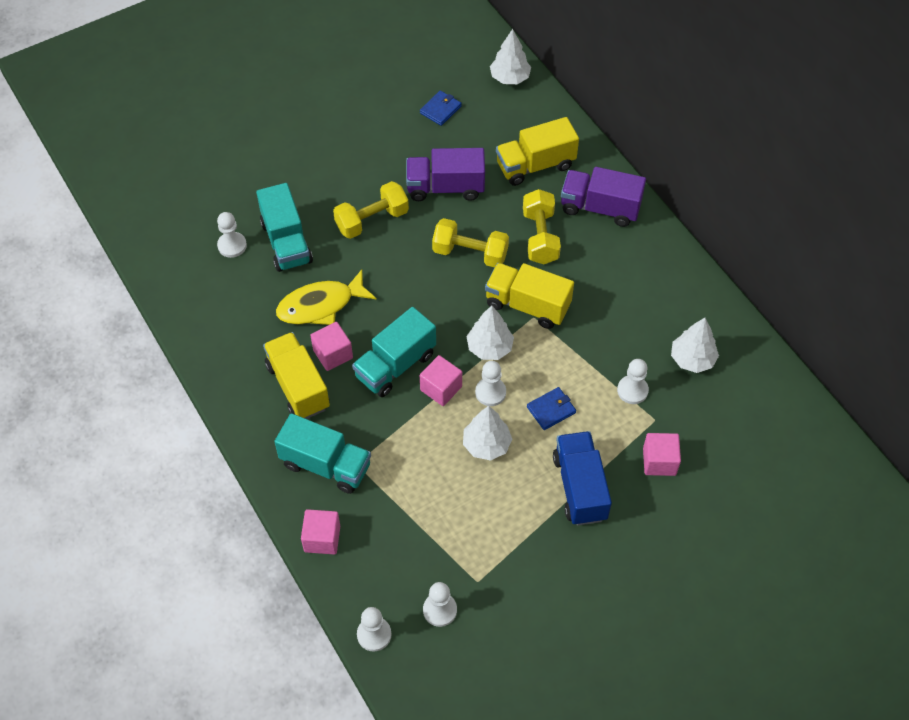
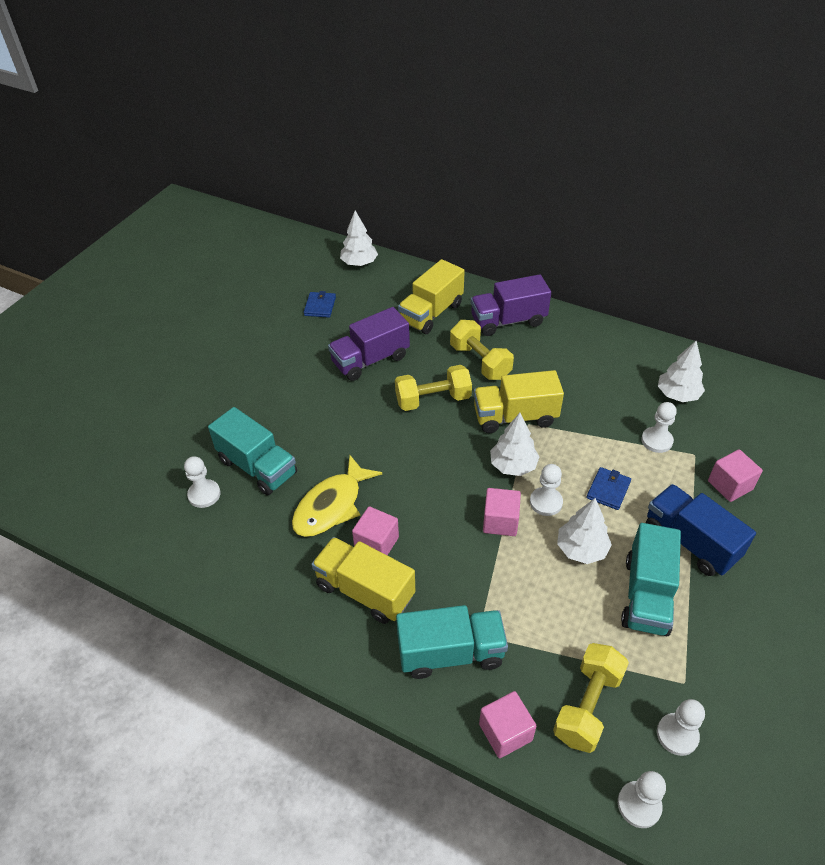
camera: 30 degrees left, 10 degrees down
yellow dumbbell [333,181,409,239] -> yellow dumbbell moved to [553,643,629,753]
turquoise truck [352,307,436,397] -> turquoise truck moved to [621,523,681,636]

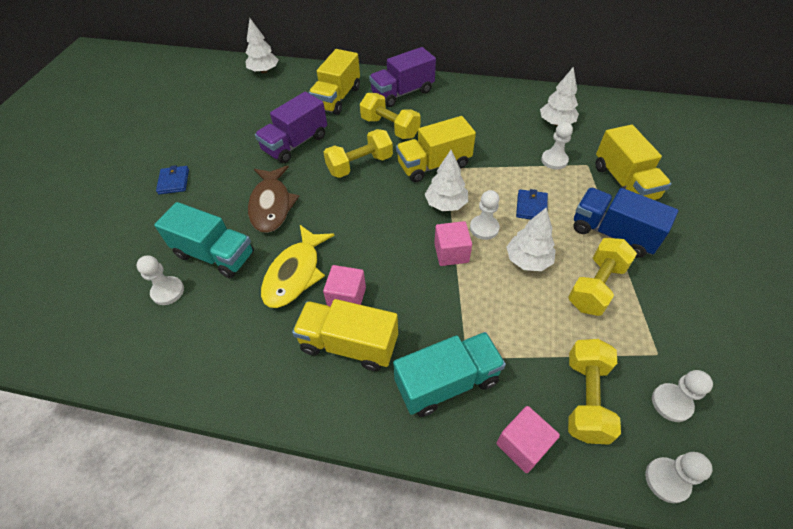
camera: 15 degrees left, 5 degrees up
blue wallet [304,291,336,317] -> blue wallet moved to [156,165,189,194]
turquoise truck [621,523,681,636] -> yellow dumbbell [568,238,637,316]
pink cube [708,449,763,502] -> yellow truck [596,125,671,200]
none -> brown fish [248,166,299,233]

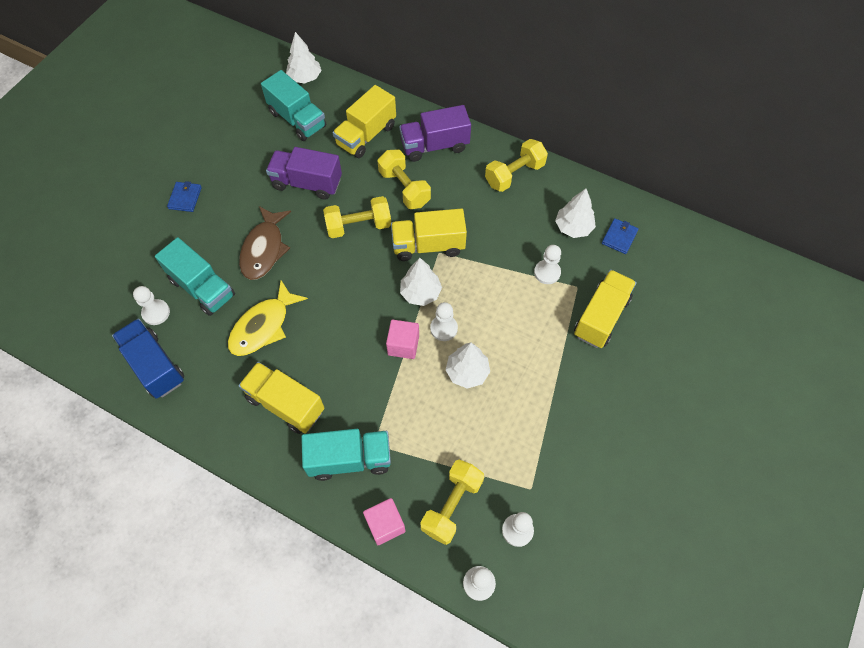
camera: 15 degrees right, 10 degrees up
purple truck [255,92,327,163] -> purple truck turned 45 degrees clockwise [266,147,342,200]
pink cube [323,265,366,307] -> none
blue wallet [516,189,548,219] -> blue wallet moved to [602,218,639,254]
yellow dumbbell [568,238,637,316] -> yellow dumbbell moved to [485,139,548,192]
blue truck [573,188,678,258] -> blue truck moved to [112,318,184,399]
yellow truck [596,125,671,200] -> yellow truck turned 150 degrees counterclockwise [574,269,636,348]
none -> turquoise truck [261,70,326,141]

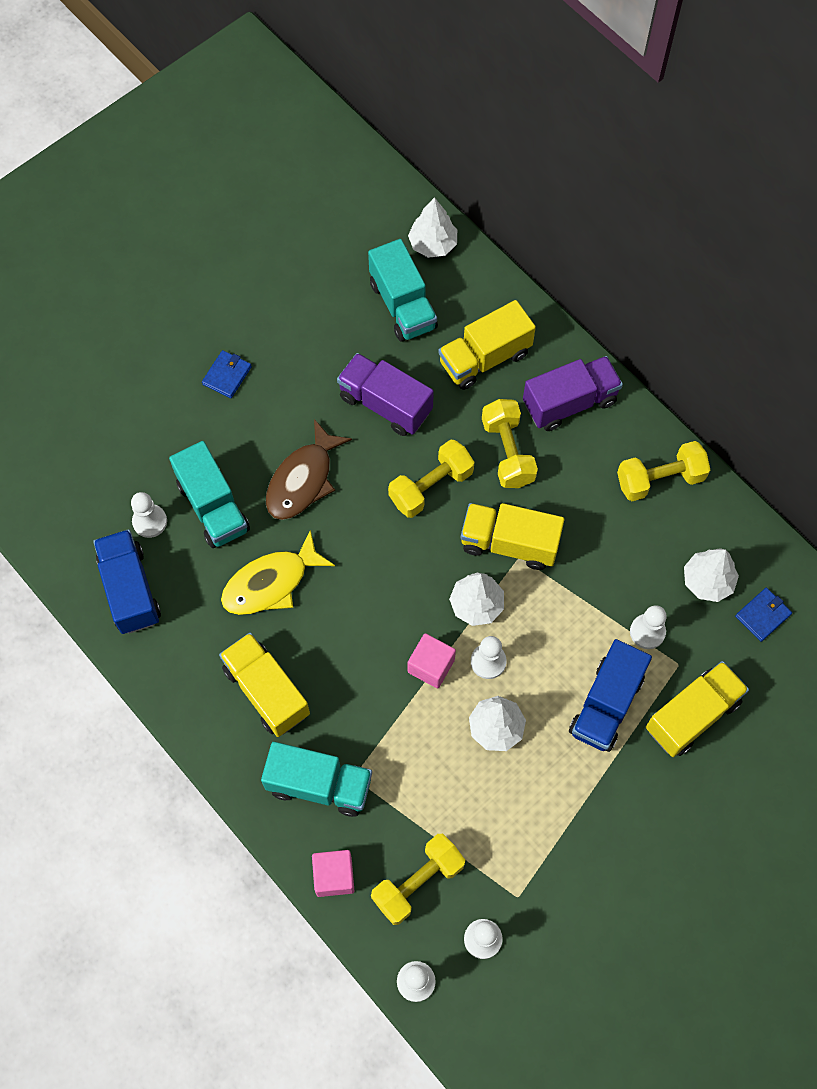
camera: 20 degrees right, 5 degrees up
yellow dumbbell [323,196,391,238] -> yellow dumbbell turned 45 degrees counterclockwise [388,440,475,518]
purple truck [399,105,471,162] -> purple truck turned 150 degrees clockwise [523,356,623,431]
none -> blue truck [569,639,652,752]

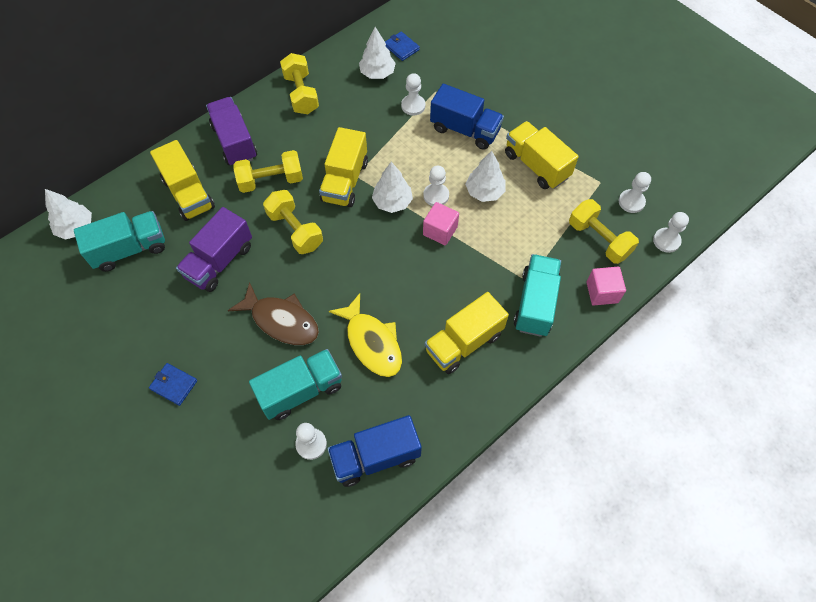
camera: 90 degrees left, 5 degrees down
yellow truck [646,661,749,757] -> yellow truck moved to [505,121,579,189]

